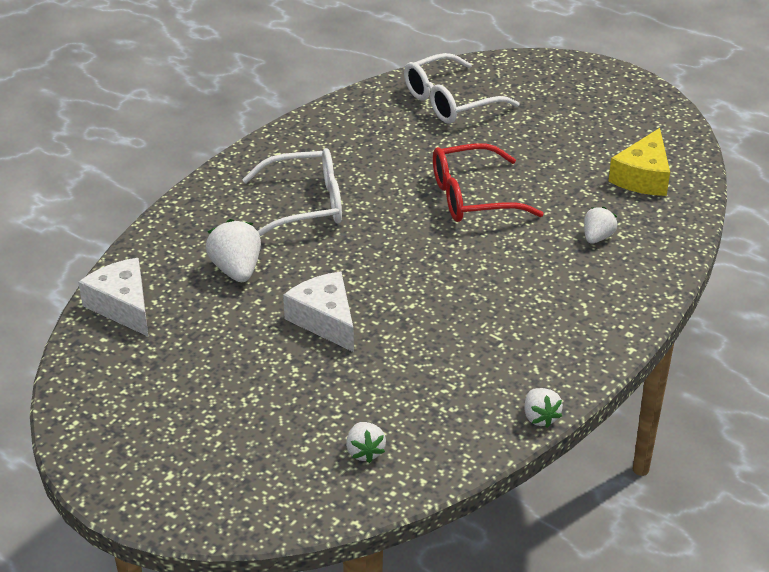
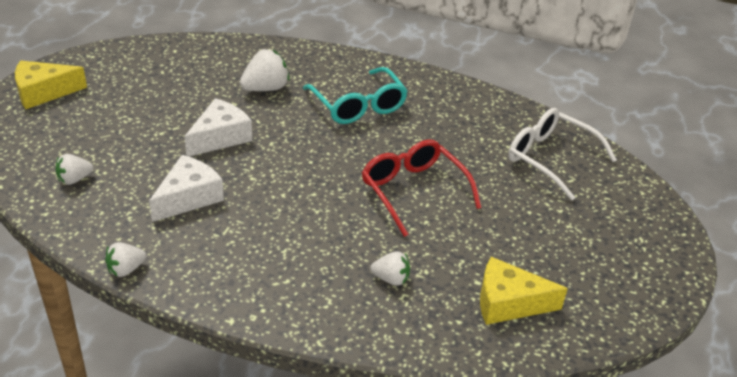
camera: 70 degrees right, 0 degrees up
white cheese [78,258,148,336] -> white cheese moved to [149,155,224,222]
white glasses [242,148,342,236] -> turquoise glasses [303,67,408,124]
none -> yellow cheese [15,60,87,109]

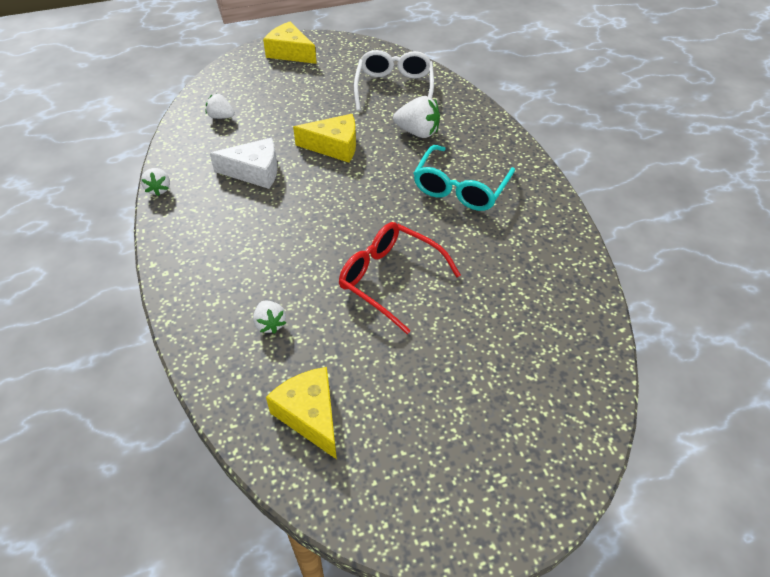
camera: 55 degrees right, 10 degrees up
white strawberry [105,242,146,277] -> white strawberry turned 120 degrees counterclockwise [141,168,170,196]
white cheese [184,98,252,157] -> yellow cheese [293,114,356,163]
red glasses [362,139,481,237] -> red glasses turned 75 degrees counterclockwise [339,222,461,334]
white glasses [508,108,617,201] -> white glasses moved to [354,50,434,111]

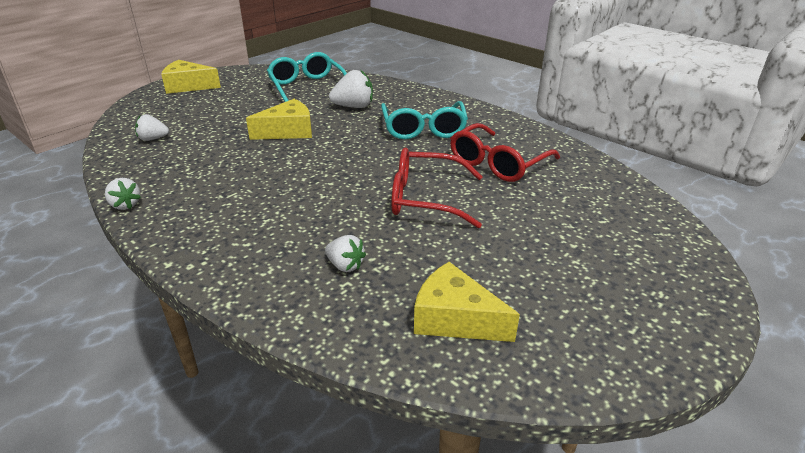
camera: 30 degrees left, 15 degrees down
white cheese [210,138,278,189] -> none
white glasses [354,50,434,111] -> turquoise glasses [267,52,347,102]
none -> red glasses [450,123,560,182]

